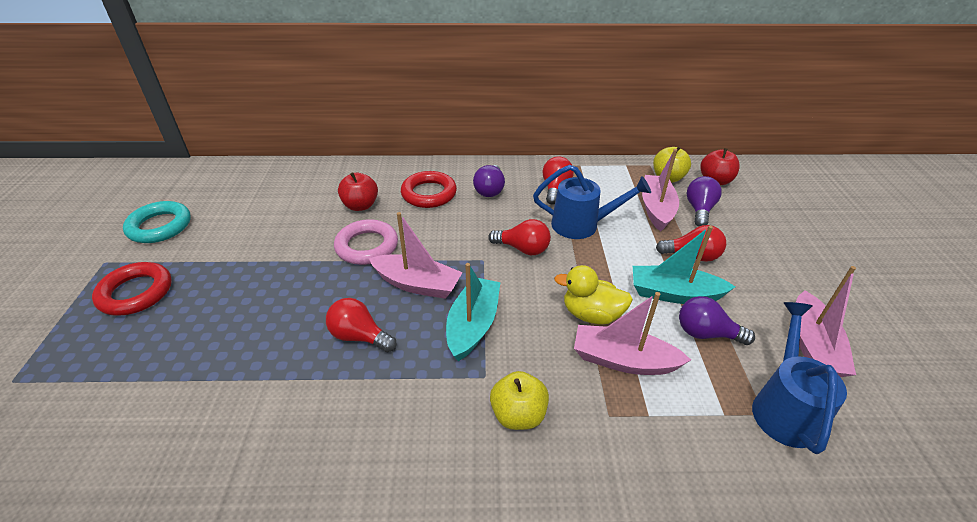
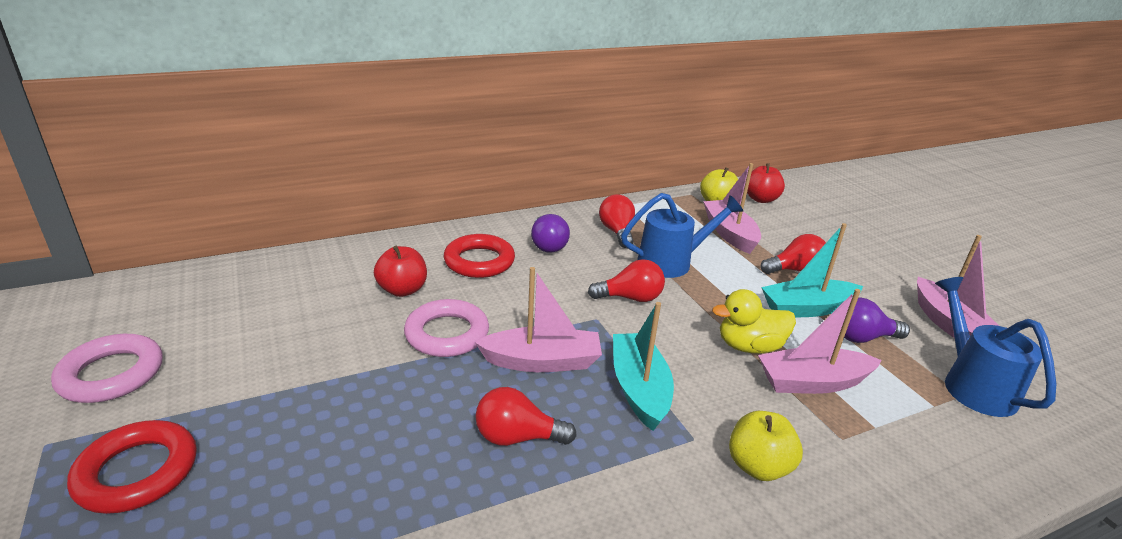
camera: 25 degrees left, 10 degrees down
turquoise ring [123,201,191,243] -> pink ring [51,334,163,403]
purple light bulb [687,176,722,227] -> none

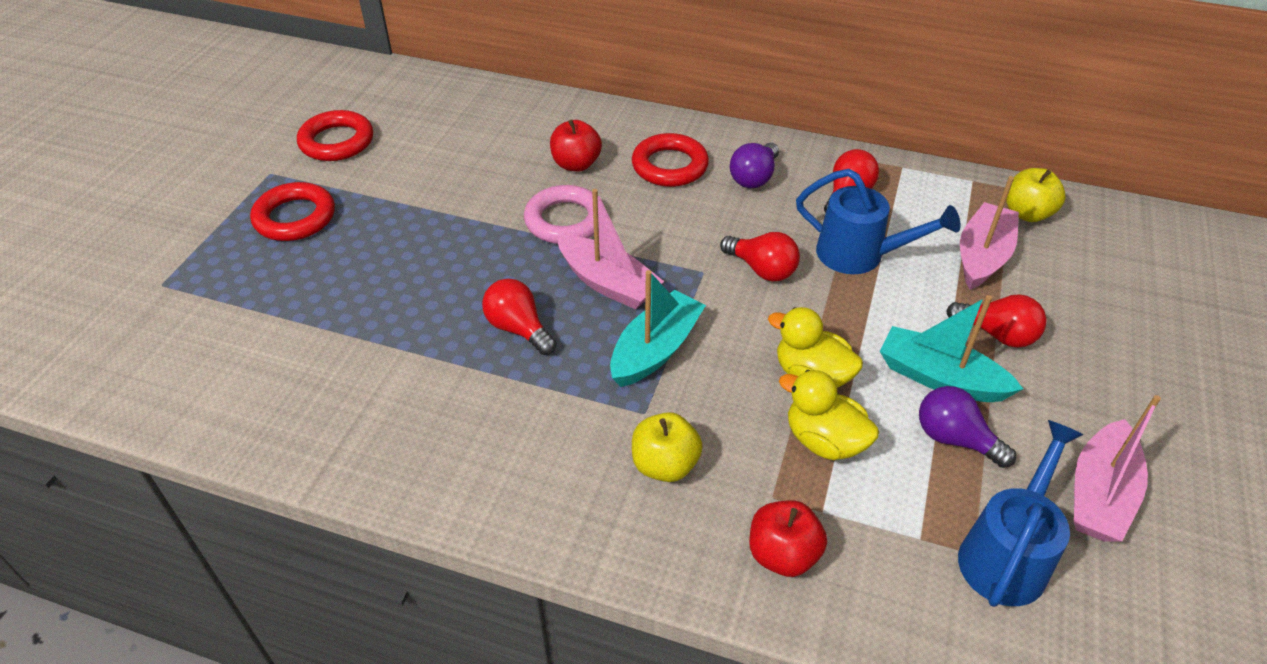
camera: 45 degrees right, 15 degrees up
pink ring [51,334,163,403] -> red ring [297,110,373,161]
red apple [747,163,785,203] -> red apple moved to [749,500,827,577]
pink boat [758,289,882,394] -> yellow duck [779,370,879,460]

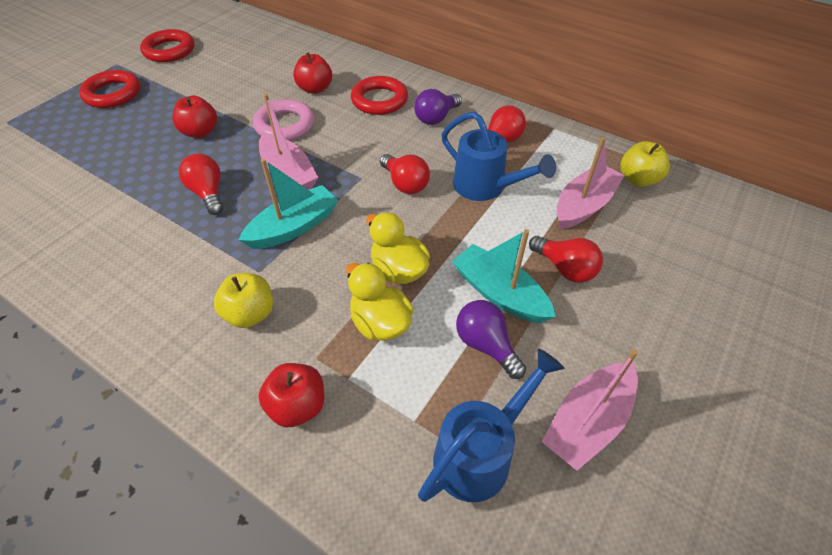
camera: 15 degrees right, 5 degrees up
none -> red apple [173,96,217,138]

